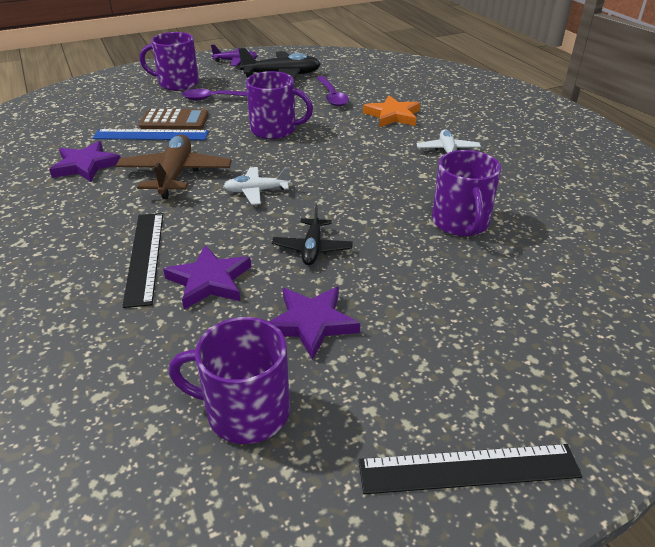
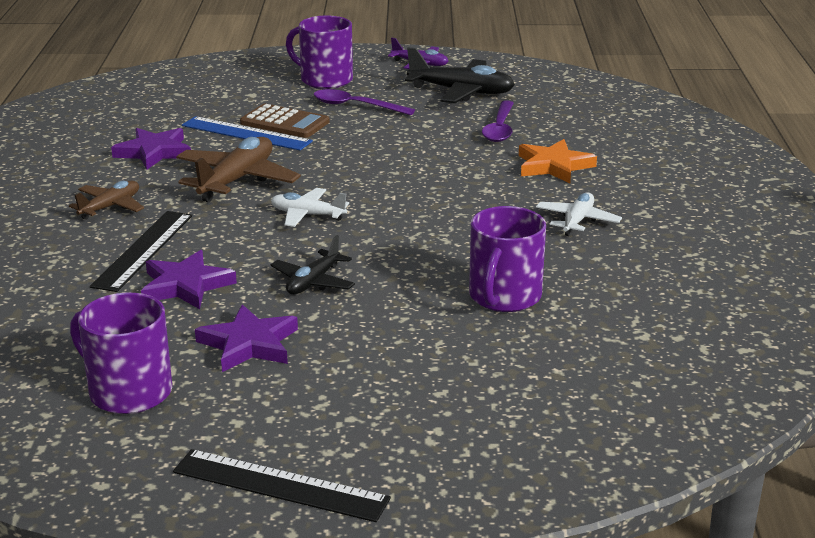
camera: 25 degrees right, 10 degrees down
purple mug [246,71,313,139] -> none
none -> brown plane [69,181,144,220]

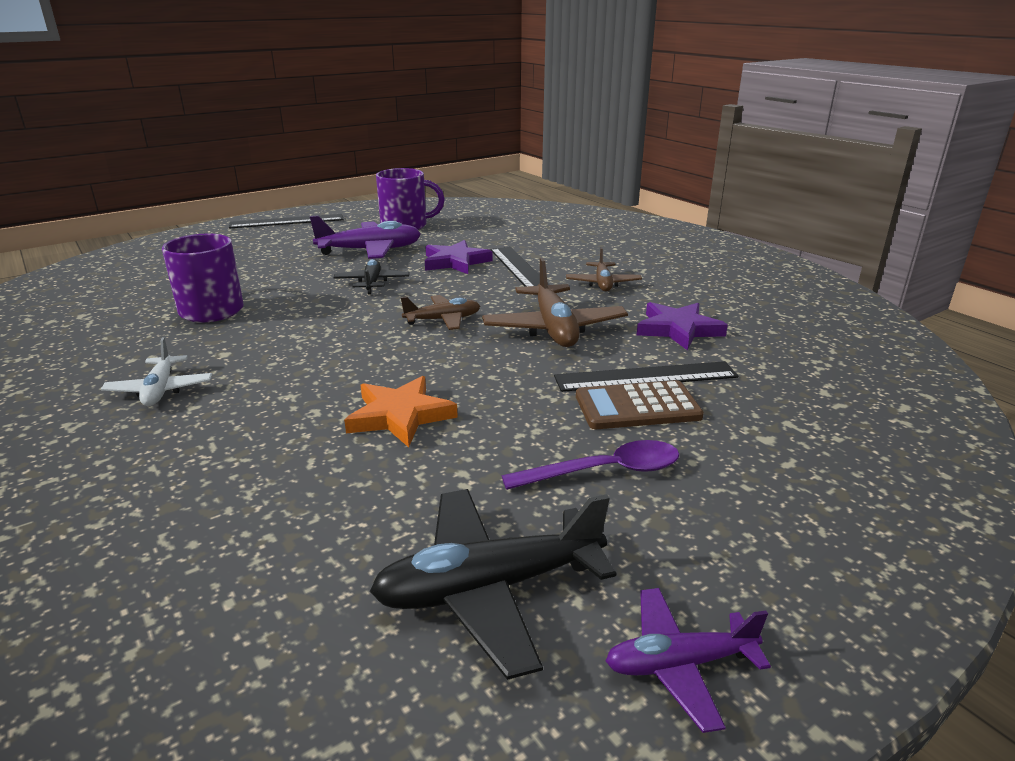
camera: 145 degrees right, 0 degrees up
blue ruler [182,116,313,150] -> black ruler [554,361,738,392]
purple star [195,304,298,372] -> purple plane [310,215,421,259]
white plane [271,188,349,227] -> brown plane [401,295,480,330]
purple mug [286,16,353,89] -> none
purple spoon [482,100,514,142] -> none
orange star [519,139,597,183] -> orange star moved to [344,376,458,447]

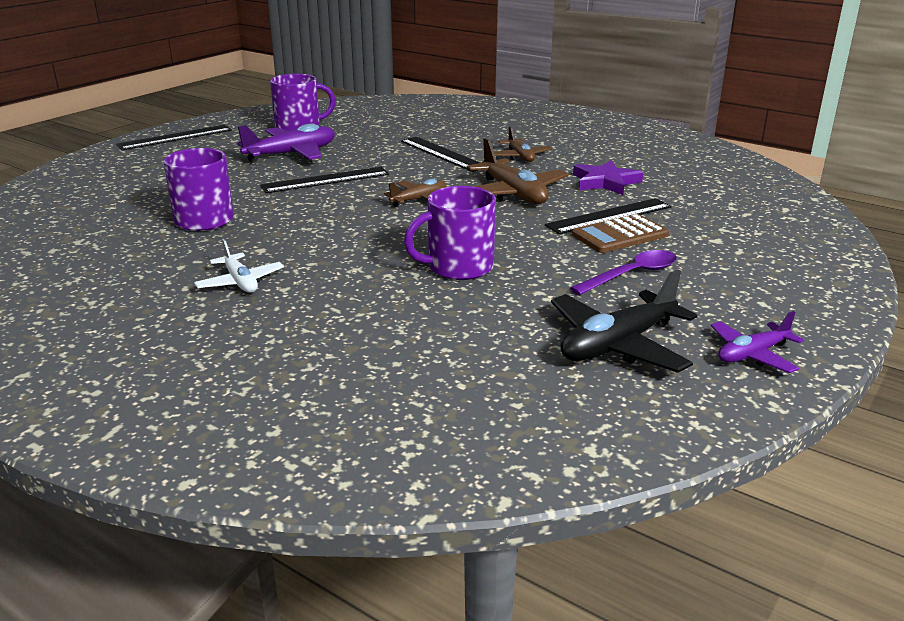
camera: 20 degrees left, 0 degrees up
black plane [333,259,410,295] -> black ruler [260,167,389,193]
orange star [344,376,458,447] -> purple mug [404,186,496,280]
purple star [425,240,492,274] -> none

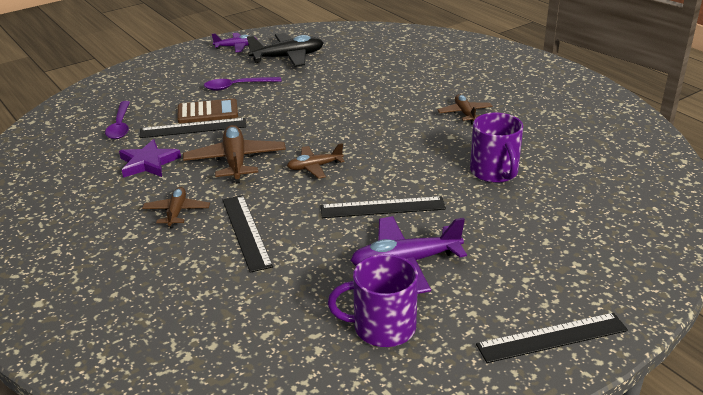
camera: 160 degrees left, 5 degrees up
white plane [194,239,284,293] -> brown plane [437,94,493,124]
purple mug [404,186,496,280] -> none
none -> purple spoon [105,101,130,139]

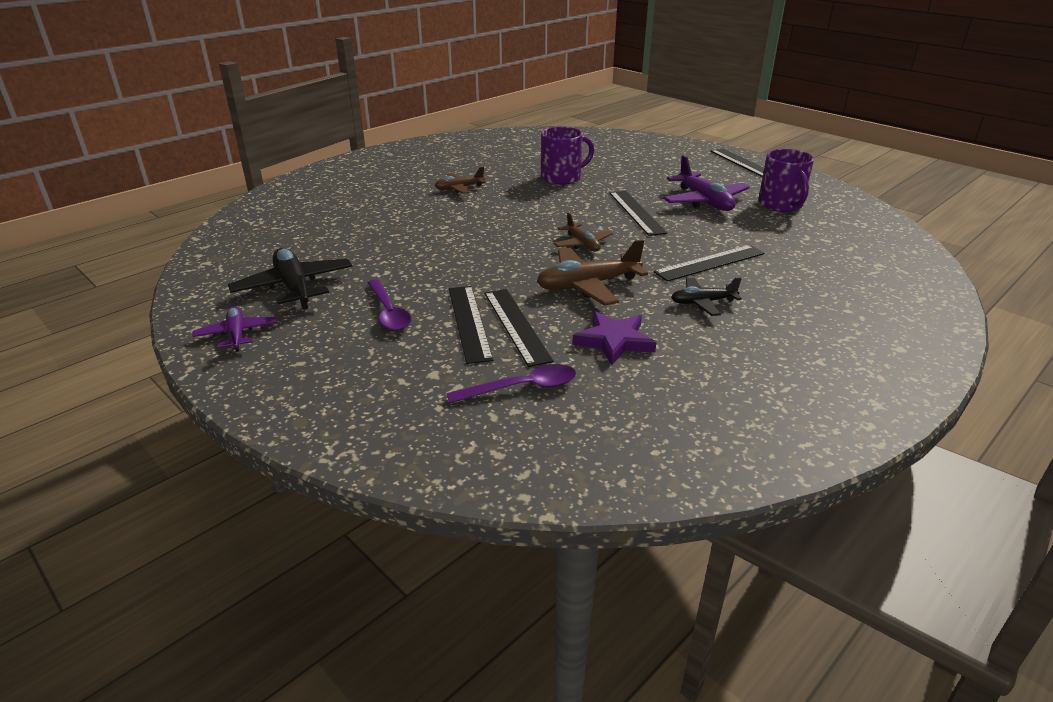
camera: 100 degrees left, 0 degrees up
brown plane [142,187,210,228] -> black plane [671,277,742,316]
brown calculator [177,98,238,123] -> black ruler [449,286,493,364]

